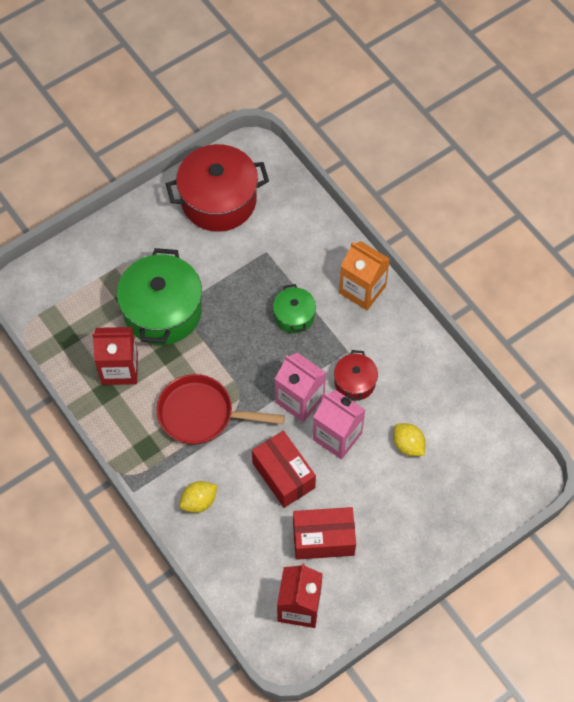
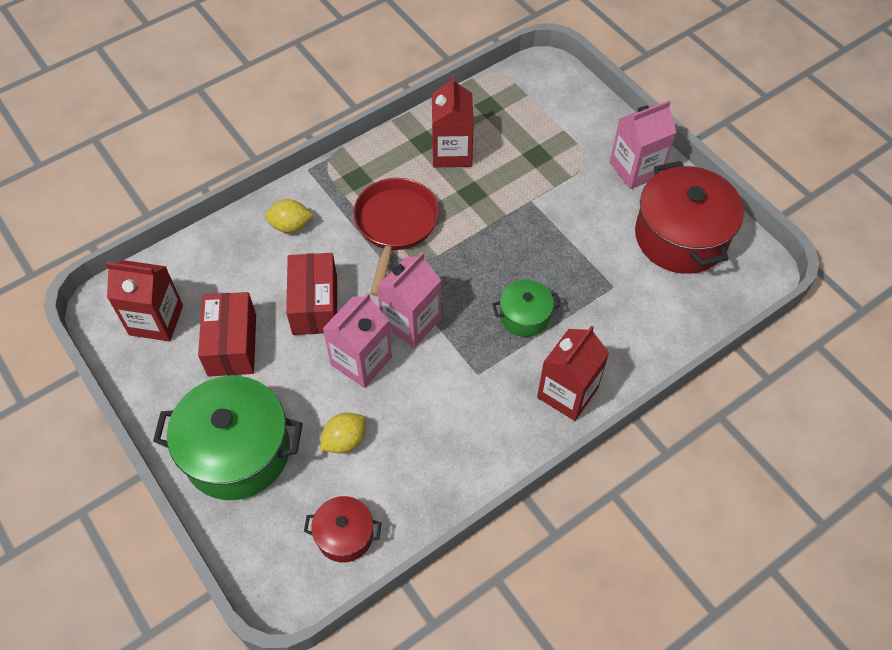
camera: 90 degrees right, 5 degrees down
green pot [117,248,202,345] -> green pot moved to [153,376,303,500]
yellow lemon [179,481,218,513] -> yellow lemon turned 60 degrees counterclockwise [265,199,313,233]
red box [252,431,316,508] -> red box turned 60 degrees counterclockwise [286,253,337,335]
red pot [334,350,378,401] -> red pot moved to [304,496,382,562]
orange carton [339,241,390,310] -> red carton [537,326,609,421]
none -> pink carton [610,100,677,189]

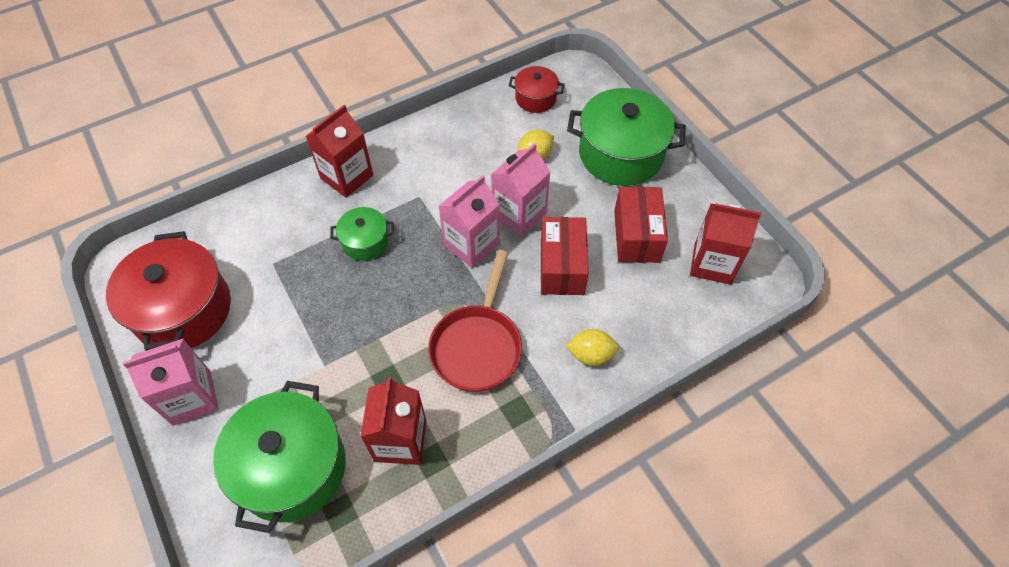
camera: 175 degrees left, 0 degrees up
none -> green pot [213,381,346,533]

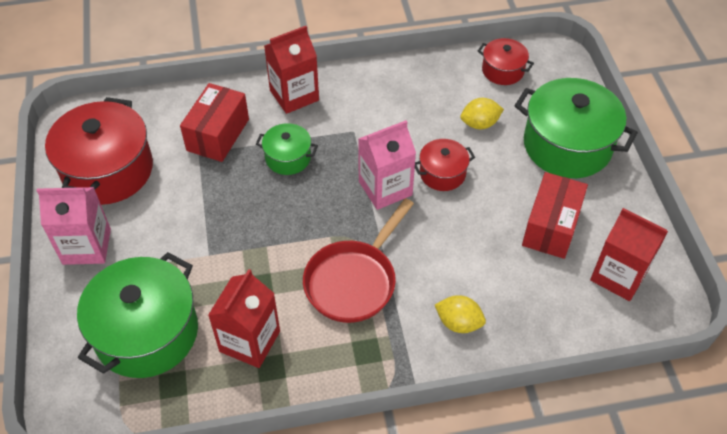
camera: 20 degrees right, 5 degrees down
pink carton [491,143,551,236] -> red pot [415,139,475,191]
red box [541,217,589,295] -> red box moved to [180,83,249,162]

